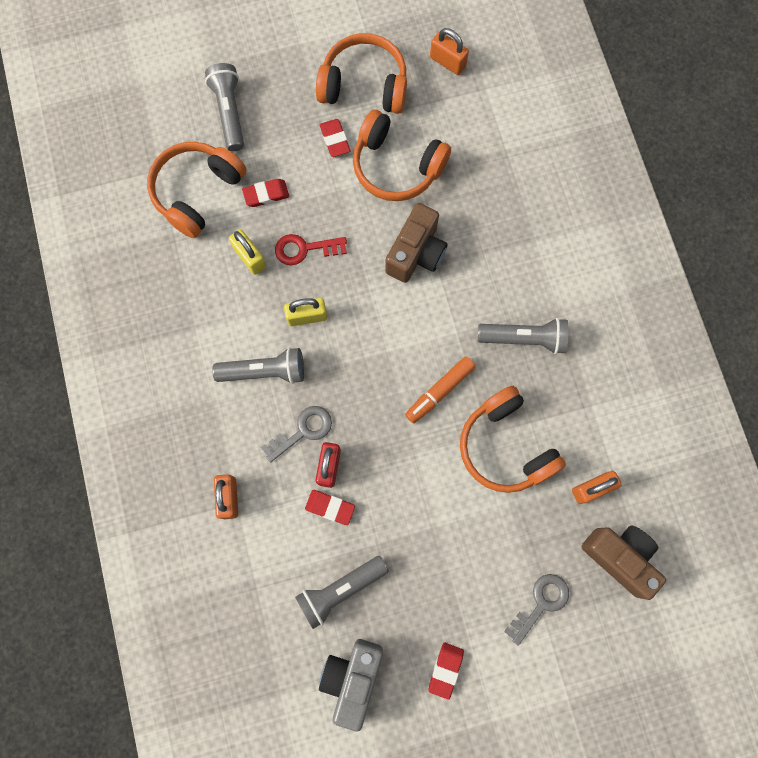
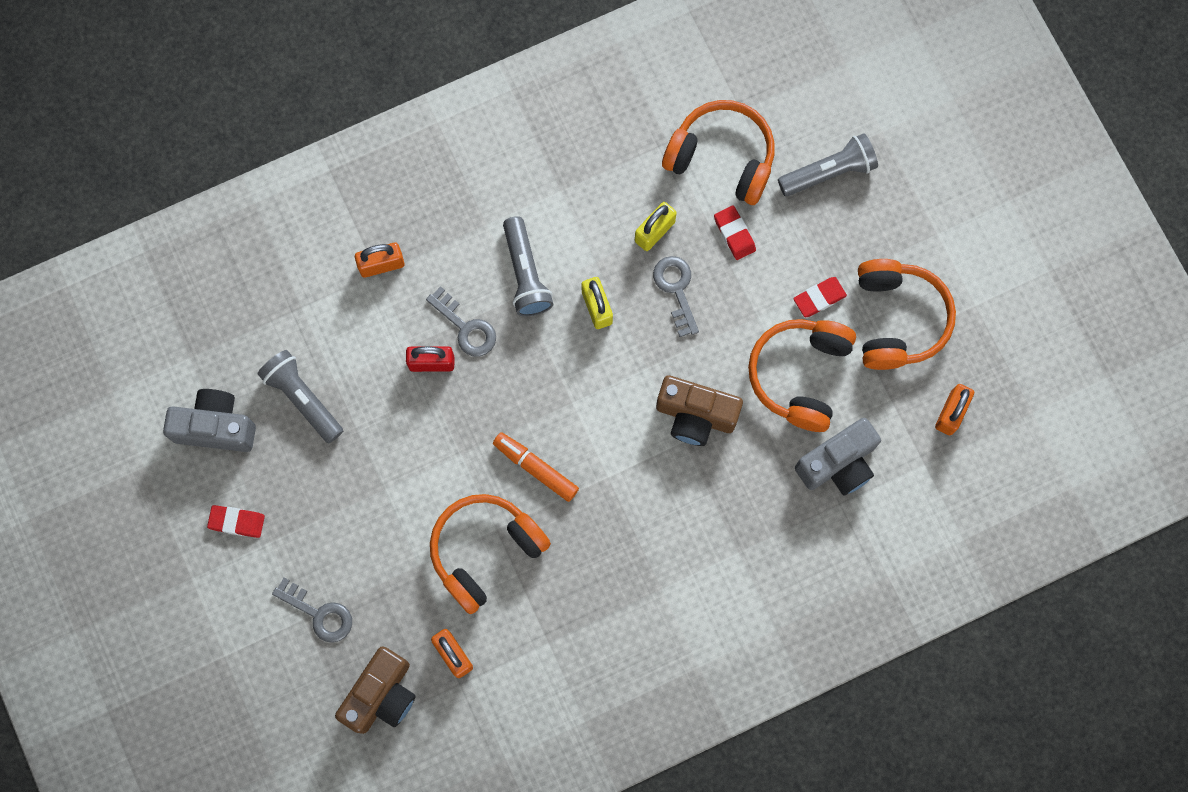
camera: 80 degrees right, 0 degrees up
red key [275,234,347,265] -> grey key [653,256,699,337]
red eraser [305,490,355,525] -> none
grey flashlight [478,318,568,354] -> none
none -> grey camera [795,418,881,495]

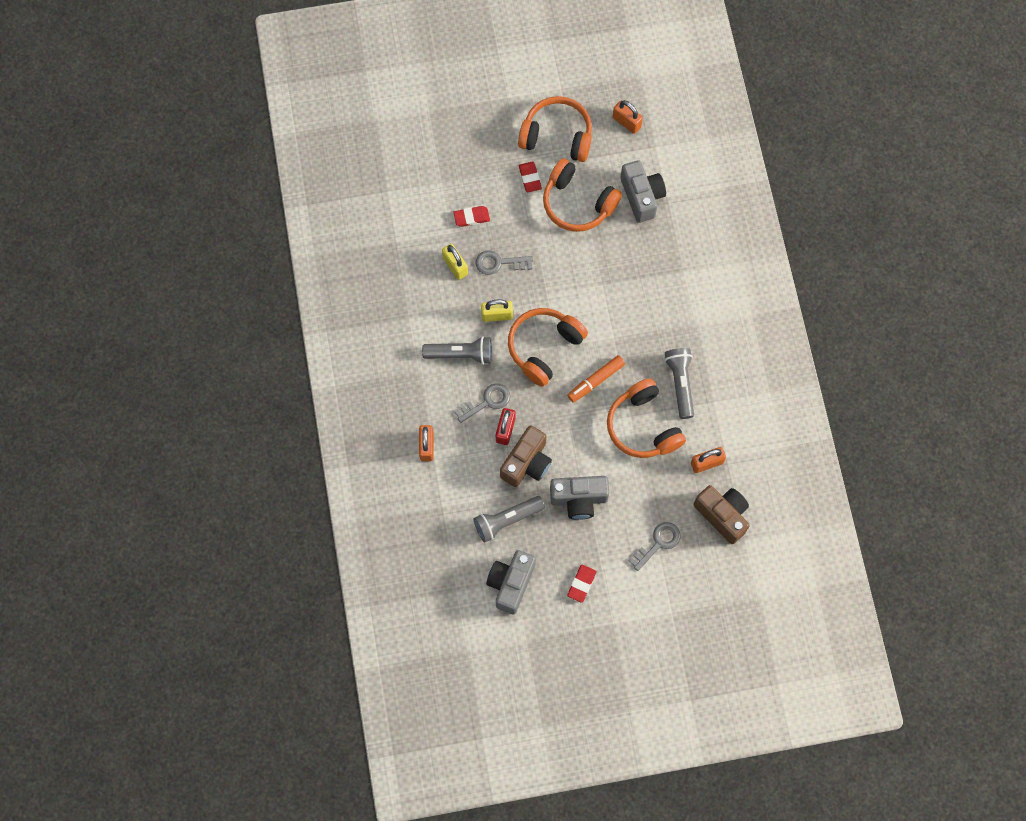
camera: 75 degrees left, 5 degrees down
brown camera [656,375,743,446] -> brown camera moved to [500,425,552,487]
orange headphones [662,100,774,205] -> orange headphones moved to [508,308,588,387]
grey flashlight [778,133,878,196] -> grey flashlight moved to [664,348,694,419]
none -> grey camera [550,476,609,520]

